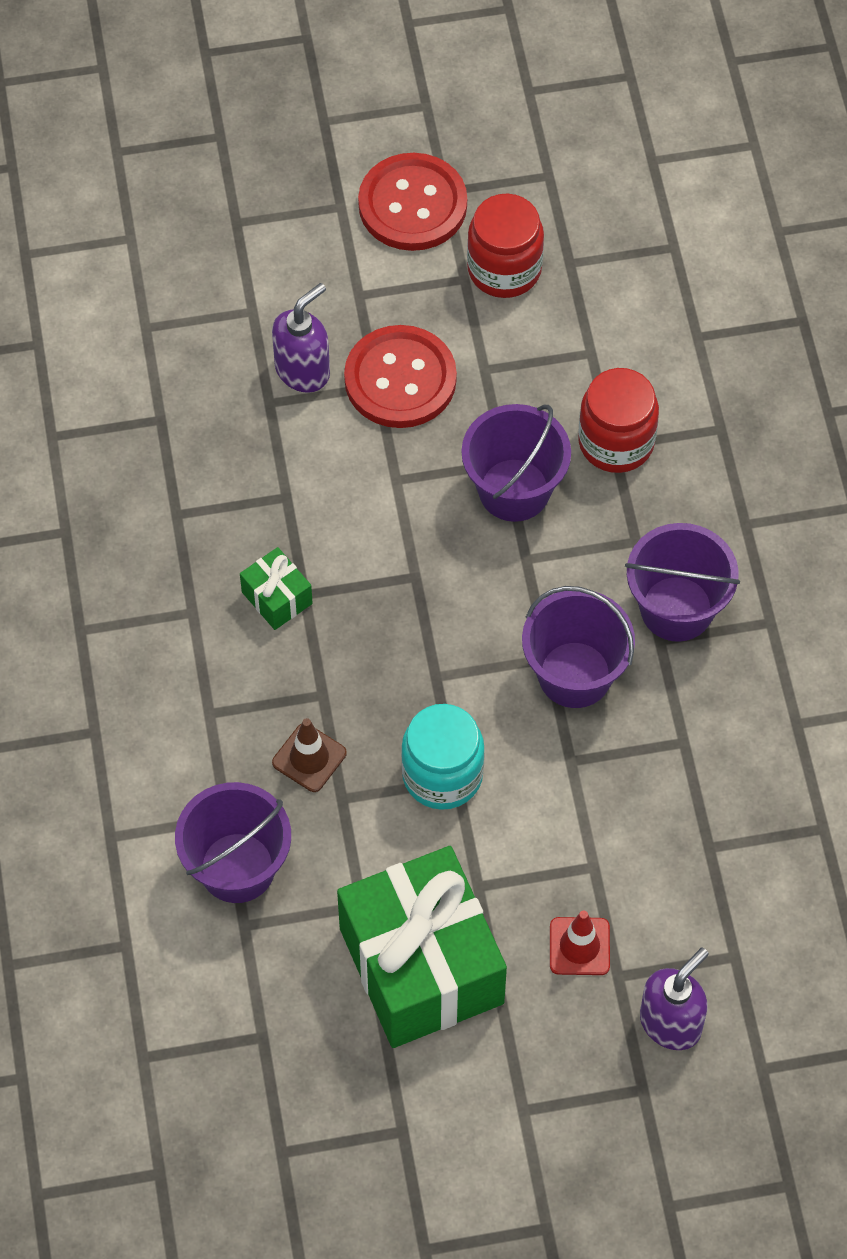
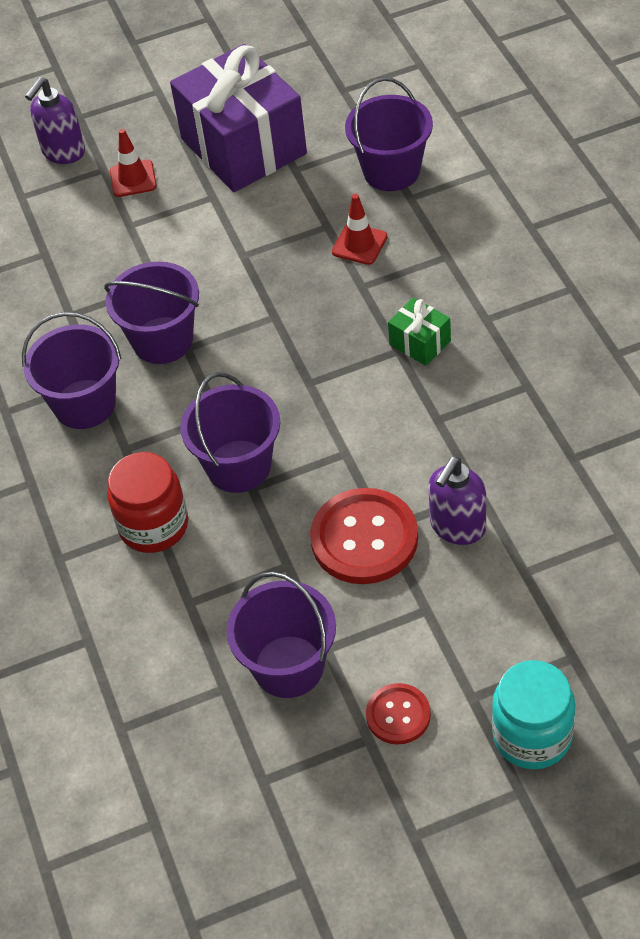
camera: 175 degrees right, 10 degrees down
brown traffic cone [272,718,347,792] -> red traffic cone [332,194,387,265]
green gift [337,846,507,1048] -> purple gift [170,44,307,192]
red button [358,153,467,251] -> red button [366,683,431,745], size x0.56
turquoise jar [401,704,485,810] -> turquoise jar moved to [492,660,575,769]
red jar [467,194,544,298] -> purple bucket [226,572,336,698]

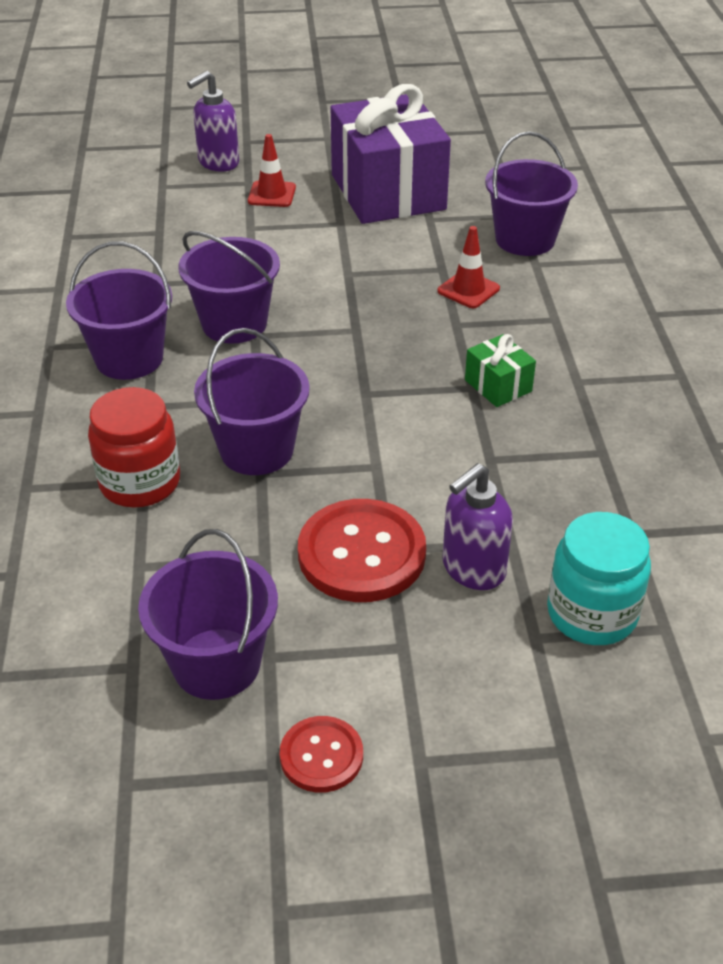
camera: 10 degrees right, 10 degrees down
turquoise jar [492,660,575,769] -> turquoise jar moved to [547,512,651,645]

